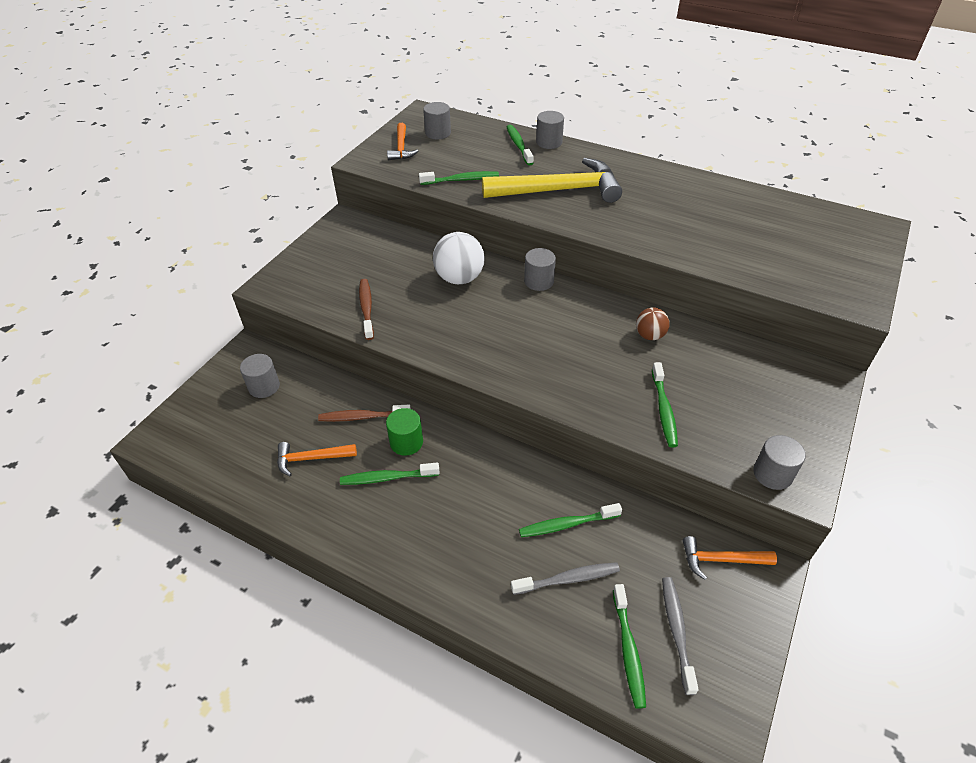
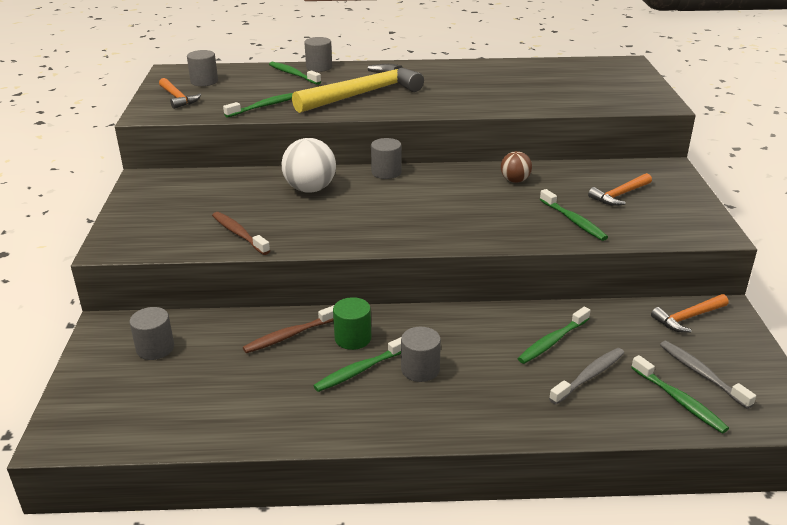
camera: 30 degrees left, 15 degrees down
orange hammer [277,442,357,476] -> orange hammer moved to [588,173,652,206]
grey cylinder [753,435,806,490] -> grey cylinder moved to [401,327,441,382]

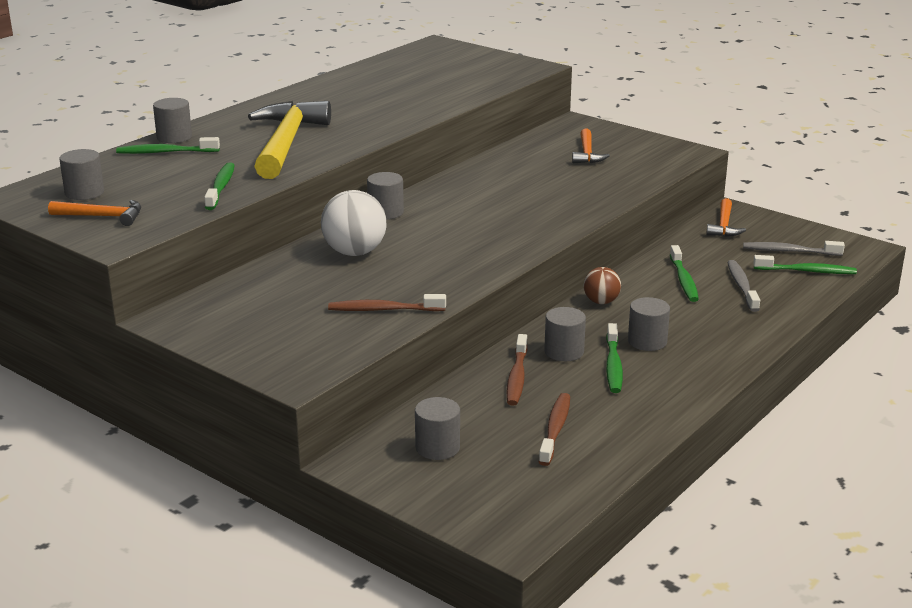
camera: 50 degrees left, 5 degrees down
green cylinder [333,297,371,350] -> grey cylinder [544,307,586,361]
brown ball [501,151,532,183] -> brown ball moved to [584,267,621,304]
green toothbrush [540,189,608,241] -> none
none -> brown toothbrush [539,393,570,466]

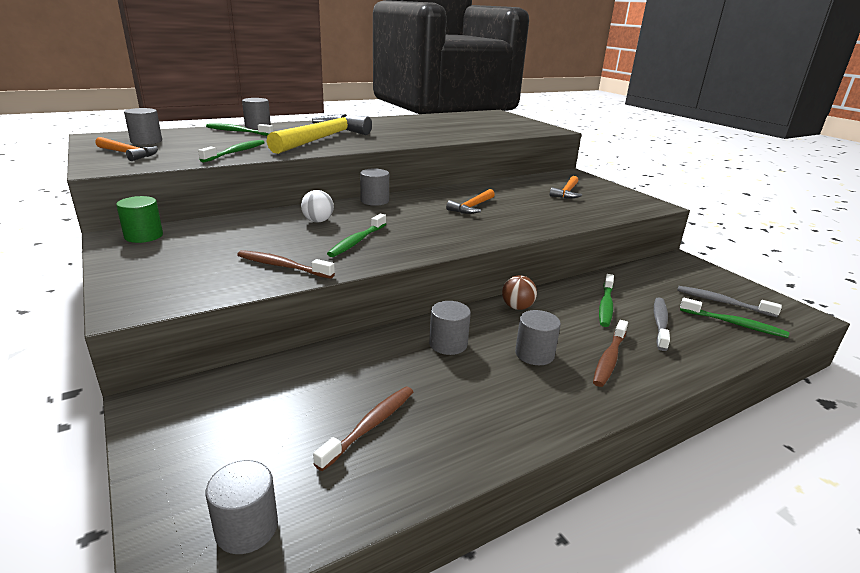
camera: 20 degrees right, 0 degrees up
white ball [321,190,387,256] -> white ball [301,190,334,222], size x0.59
grey cylinder [415,397,460,460] -> grey cylinder moved to [205,460,278,554]
brown toothbrush [507,334,528,406] -> brown toothbrush moved to [593,320,628,387]
green toothbrush [606,323,623,393] -> green toothbrush moved to [327,214,386,257]
orange hammer [706,198,746,237] -> orange hammer moved to [446,189,495,214]
none -> green cylinder [116,196,163,243]

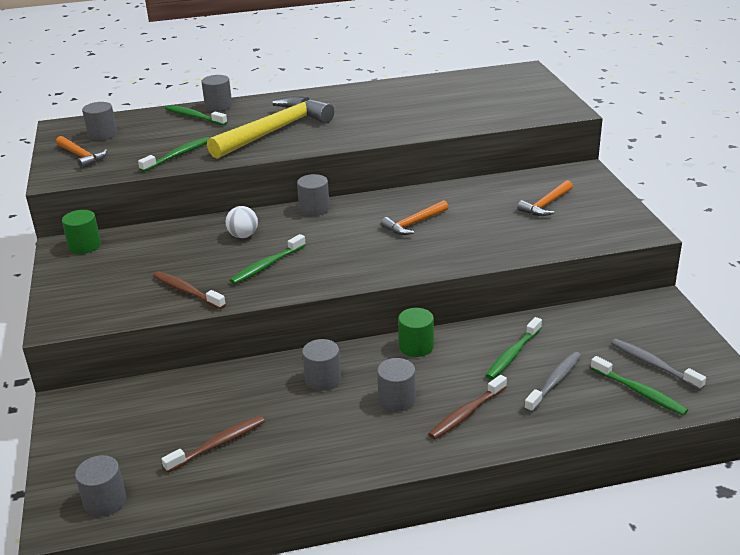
camera: 20 degrees right, 5 degrees up
brown ball [502,275,537,310] -> green cylinder [398,308,434,357]

